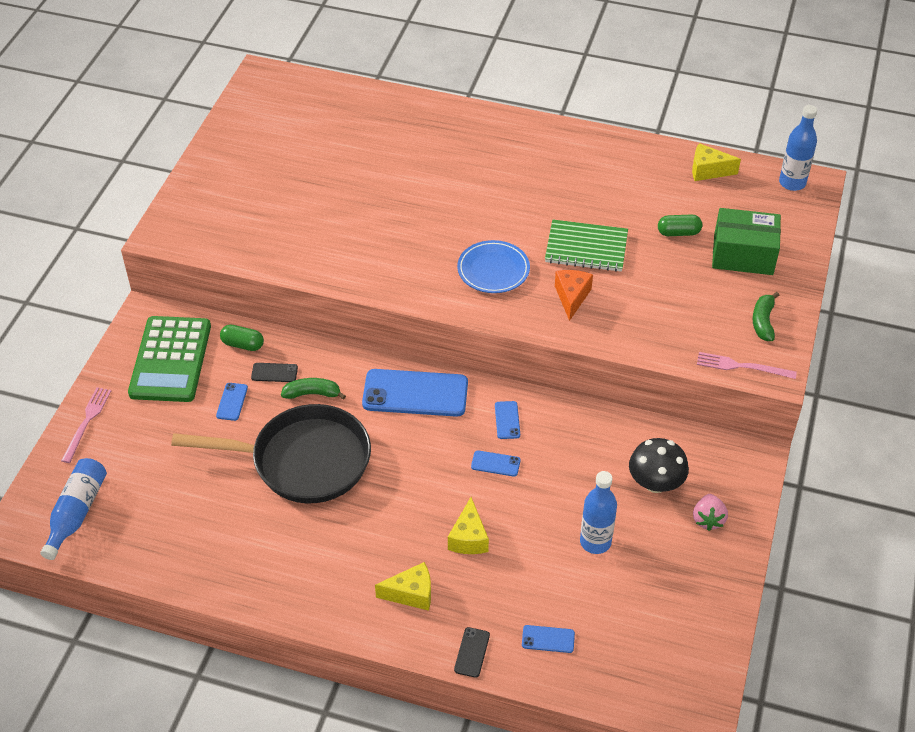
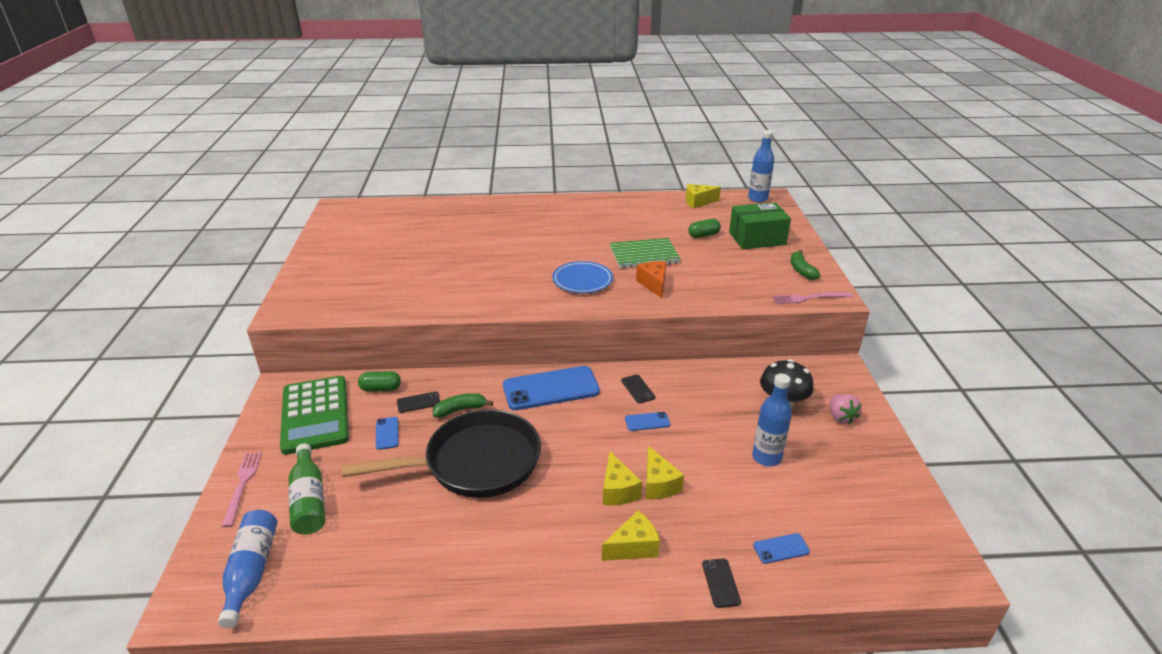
camera: 20 degrees left, 15 degrees down
blue phone [495,401,520,439] -> black phone [621,374,655,403]
none -> green bottle [289,443,325,535]
none -> yellow cheese [603,451,642,505]

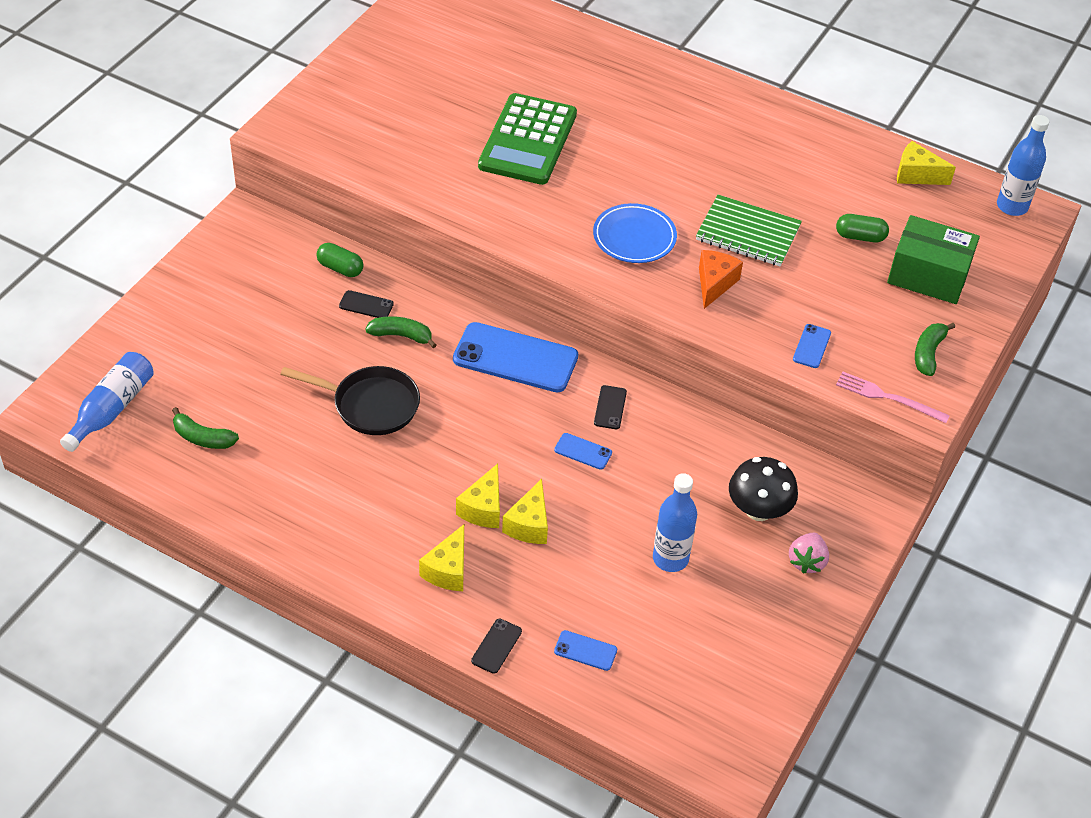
camera: 30 degrees right, 15 degrees up
pink fork [222,452,262,527] -> none
green calculator [280,376,349,455] -> green calculator moved to [478,93,577,185]
green bottle [289,443,325,535] -> none
black pan [341,410,541,498] -> black pan [280,366,420,435], size x0.64
blue phone [376,417,399,450] -> blue phone moved to [793,324,831,368]
yellow cheese [602,511,660,561] -> yellow cheese turned 105 degrees clockwise [419,524,464,591]
none -> green banana [172,407,239,449]

